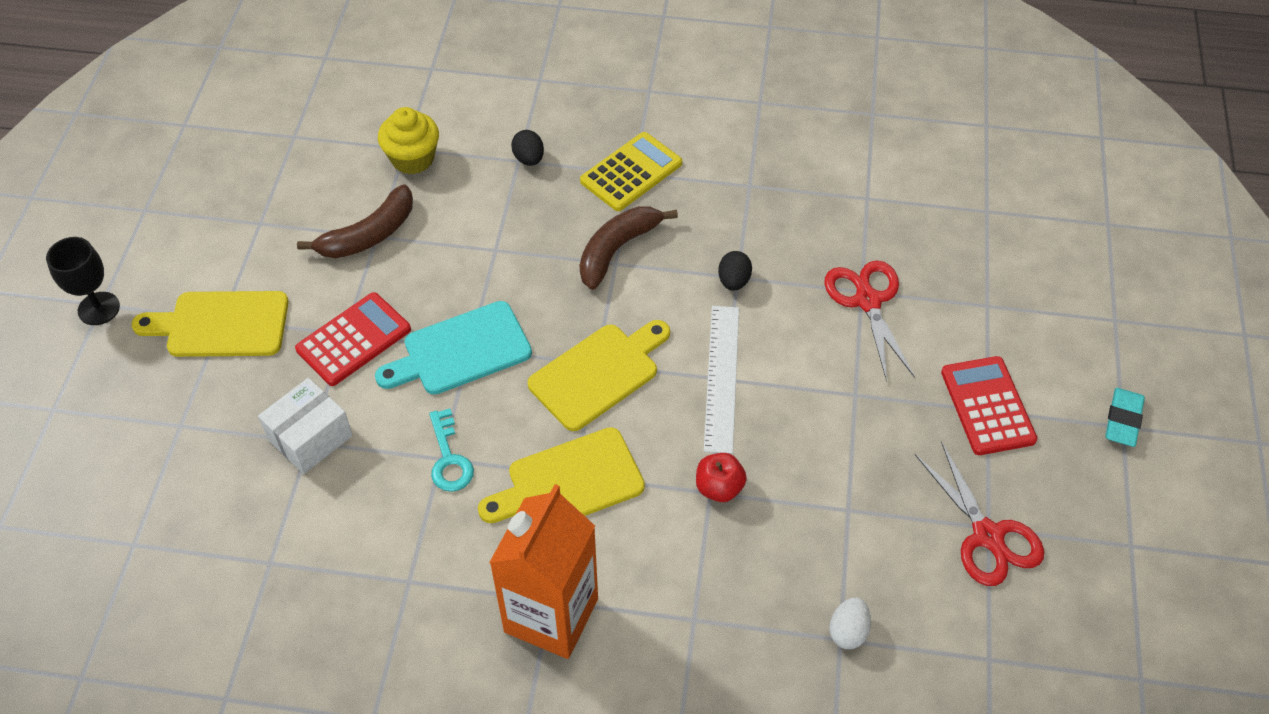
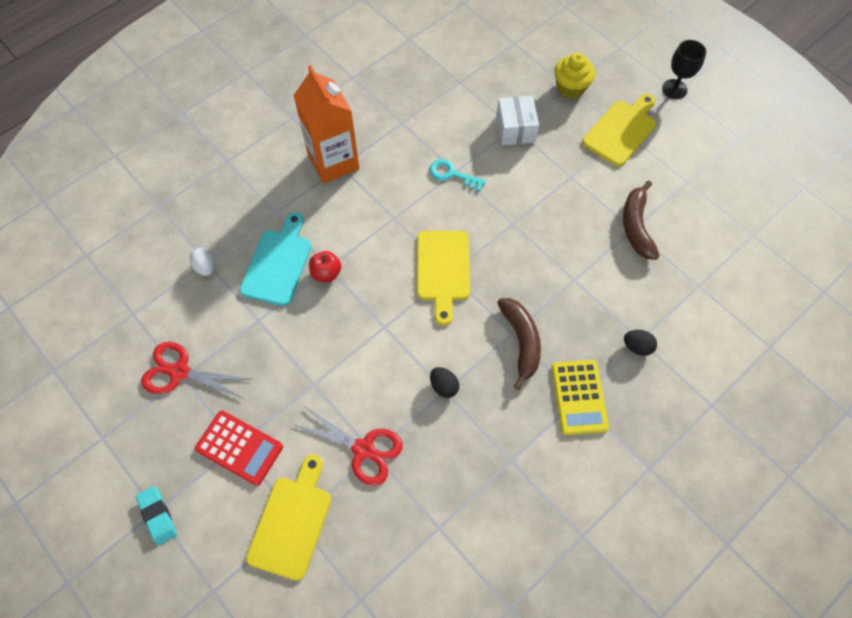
camera: 130 degrees right, 10 degrees up
red calculator [295,292,411,386] -> none
turquoise cutting board [375,301,532,395] -> turquoise cutting board moved to [240,212,312,306]
yellow cupcake [378,107,439,174] -> yellow cupcake moved to [554,53,595,99]
yellow cutting board [478,427,645,523] -> yellow cutting board moved to [246,454,331,581]
white ruler [704,306,739,454] -> none

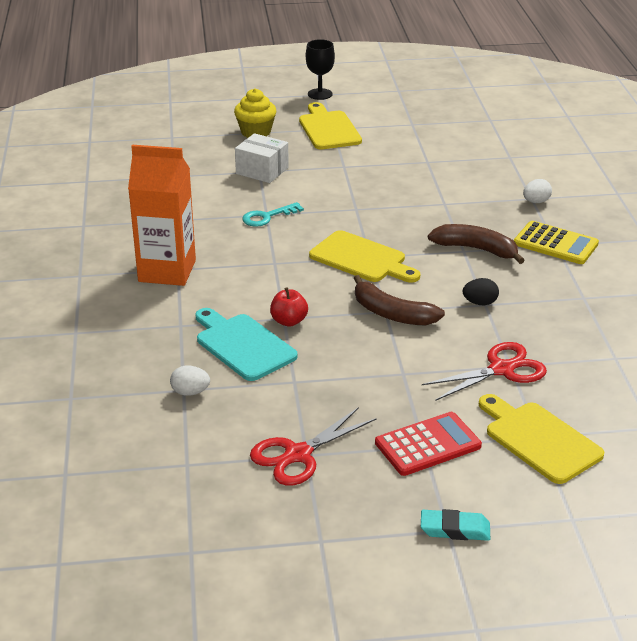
camera: 55 degrees left, 30 degrees down
brown banana [623,181,660,260] -> brown banana moved to [354,275,445,326]
black egg [624,330,657,356] -> white egg [523,179,552,203]

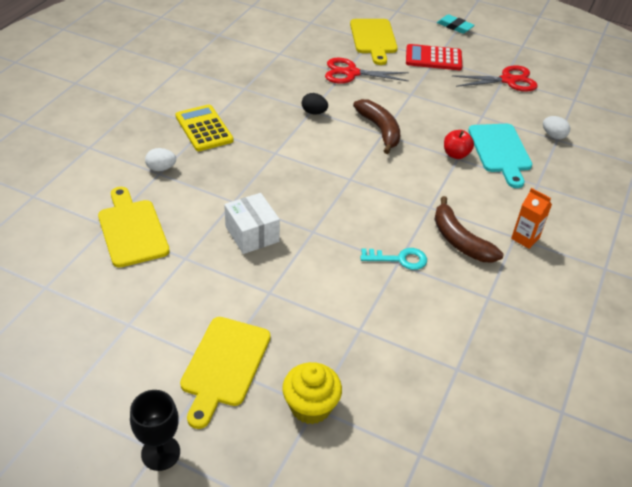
camera: 150 degrees left, 10 degrees up
orange carton [128,145,196,286] -> orange carton [511,188,552,249], size x0.47
white box [235,133,289,183] -> white box moved to [224,193,280,254]
yellow cutting board [309,230,420,283] -> yellow cutting board moved to [98,187,170,268]
brown banana [428,224,524,264] -> brown banana moved to [434,196,503,262]

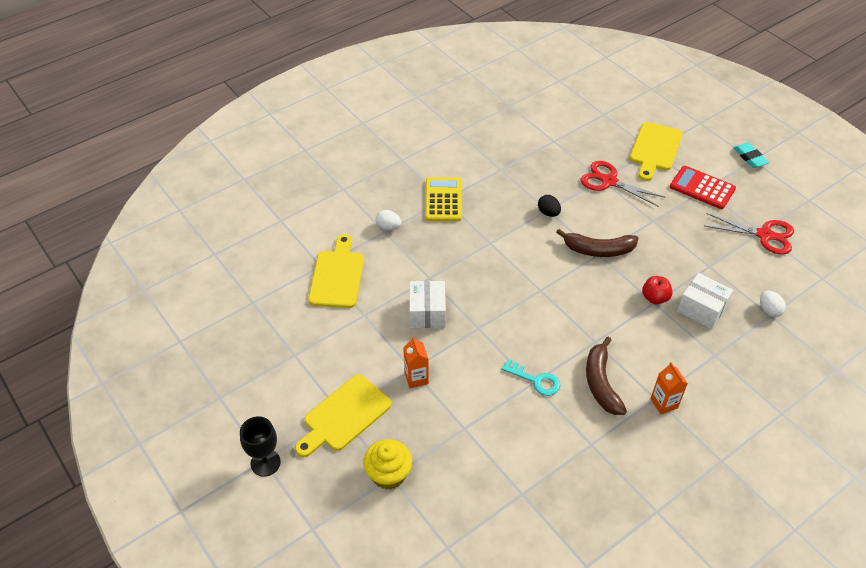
camera: 30 degrees right, 5 degrees up
brown banana [353,99,400,154] -> brown banana turned 90 degrees clockwise [556,229,638,257]
turquoise cutting board [468,124,532,188] -> white box [677,273,733,329]
none -> orange carton [403,336,429,388]

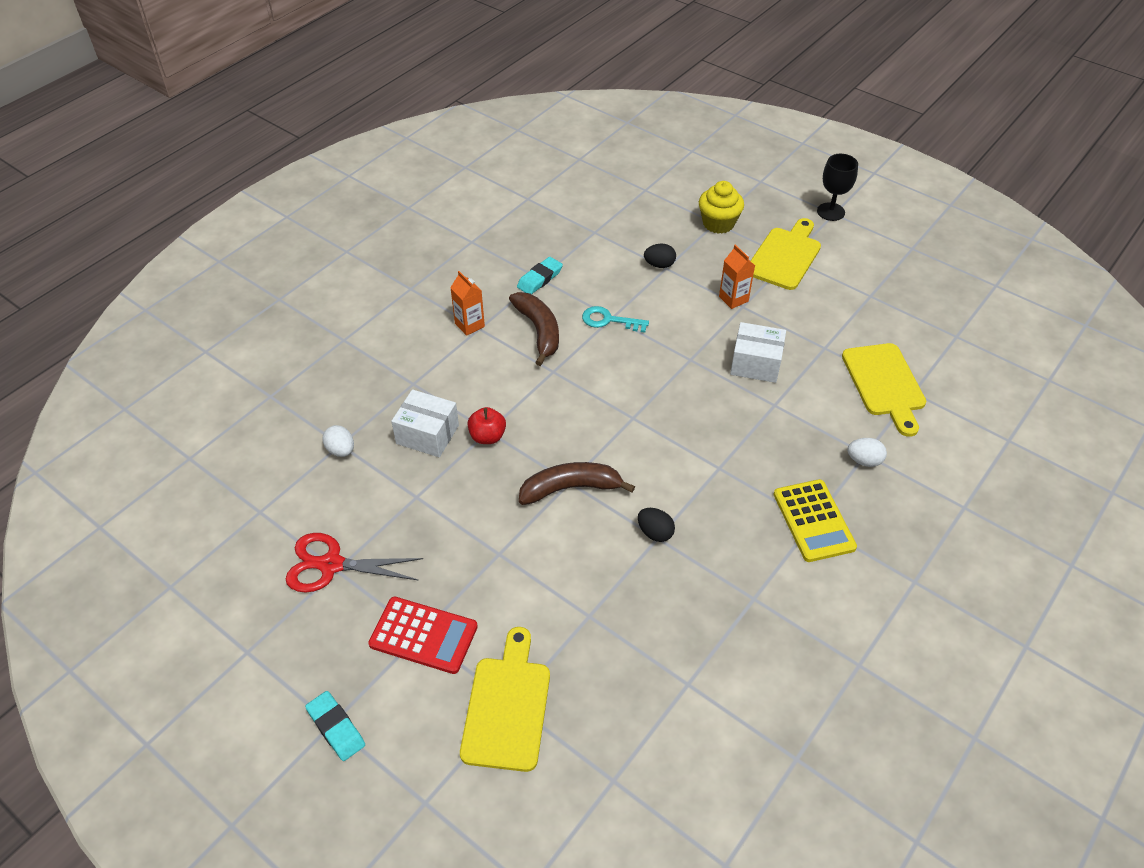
camera: 165 degrees right, 0 degrees up
white box [409,281,446,328] -> white box turned 60 degrees counterclockwise [730,322,786,383]
red scissors [581,161,664,207] -> none
none -> turquoise eraser [517,257,563,294]
none -> black egg [644,244,676,268]

